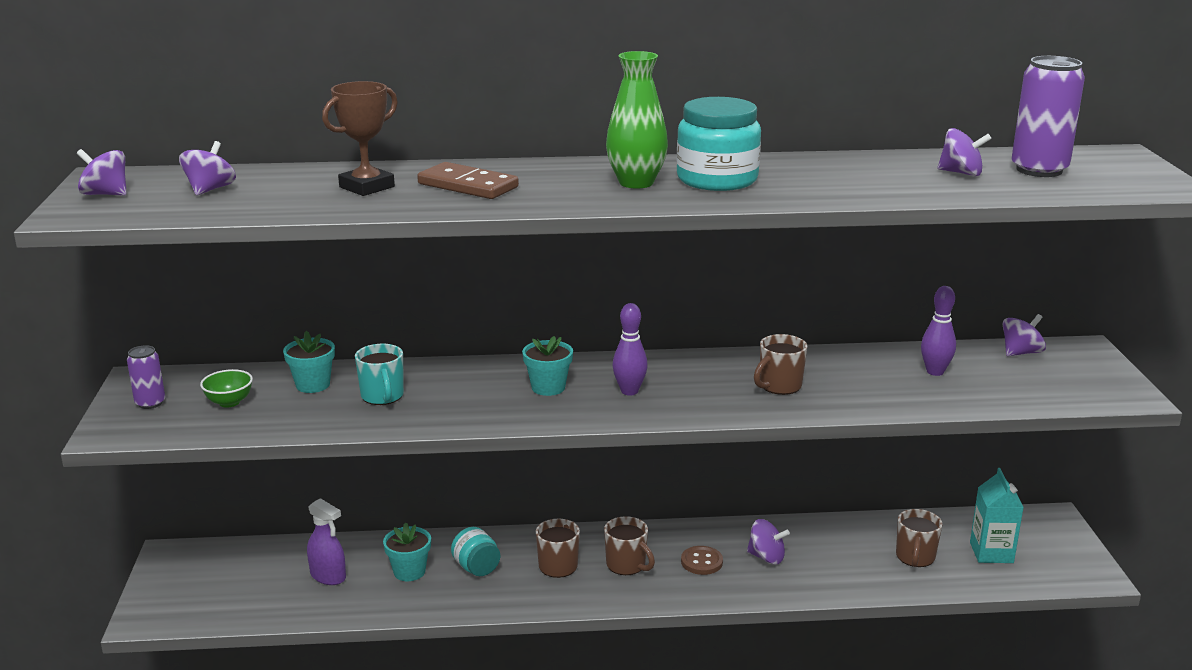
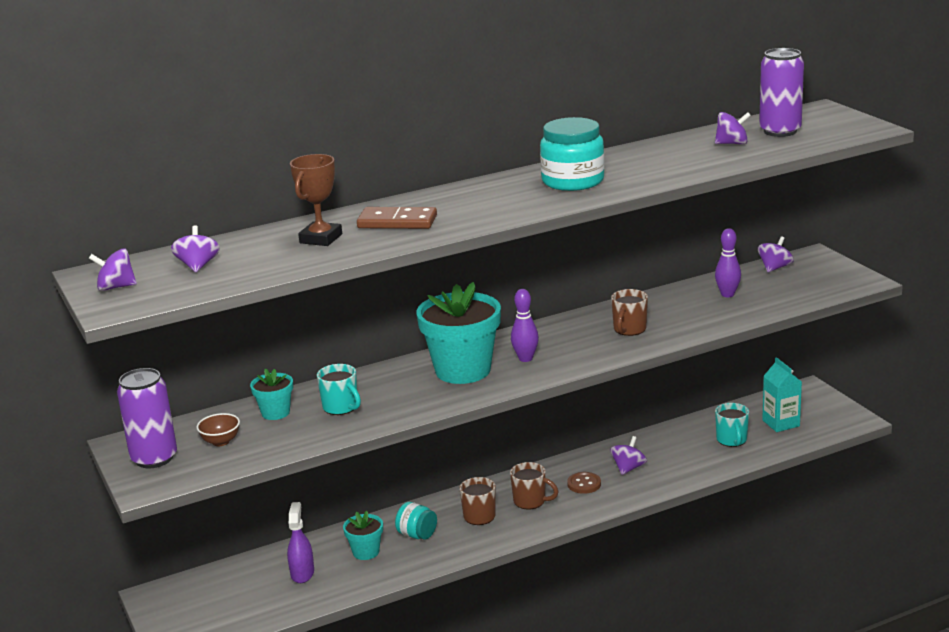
camera: 20 degrees left, 0 degrees up
purple can [127,345,165,409] -> purple can [117,368,177,468], size x1.83
green bowl [200,369,253,408] -> brown bowl [196,413,240,446]
purple spray bottle [307,498,346,585] -> purple spray bottle turned 105 degrees counterclockwise [287,502,314,583]
turquoise flower pot [522,336,573,396] -> turquoise flower pot [416,282,501,384], size x2.04
green vase [606,51,668,189] -> none
purple spinning top [747,519,790,565] -> purple spinning top turned 60 degrees counterclockwise [610,436,647,475]
brown mug [896,509,943,567] -> turquoise mug [715,403,749,447]

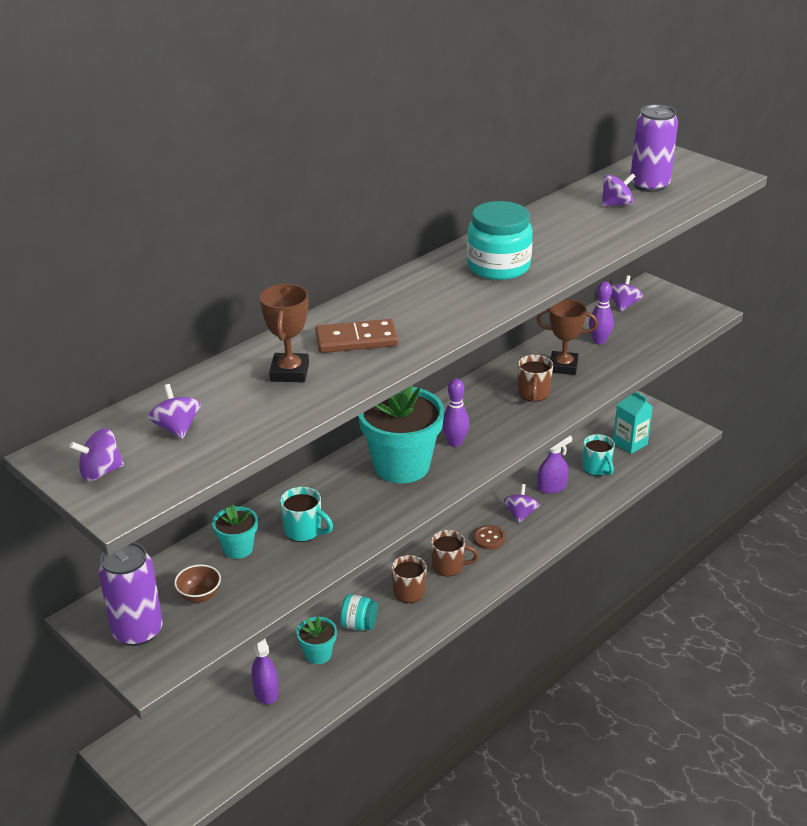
camera: 20 degrees left, 10 degrees up
none -> brown trophy [536,299,598,375]
none -> purple spray bottle [537,435,572,494]

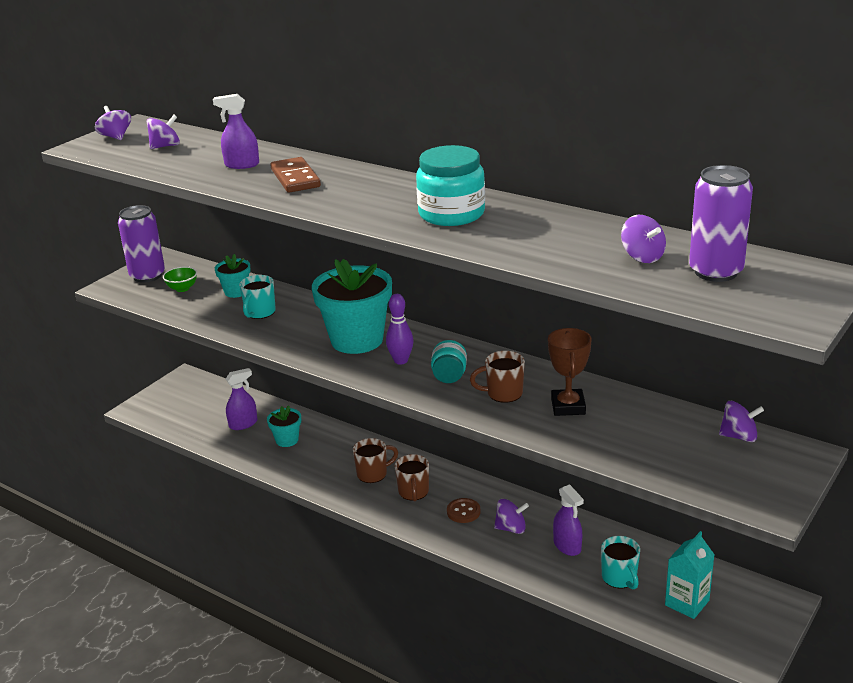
camera: 80 degrees right, 5 degrees down
brown bowl [174,564,221,603] -> green bowl [163,266,197,292]
brown trophy [259,284,309,382] -> purple spray bottle [213,94,259,169]
turquoise jar [340,594,378,631] -> turquoise jar moved to [431,340,467,383]
turquoise mug [583,434,615,476] -> turquoise mug turned 75 degrees counterclockwise [601,536,640,589]
purple bowling pin [589,281,614,345] -> none

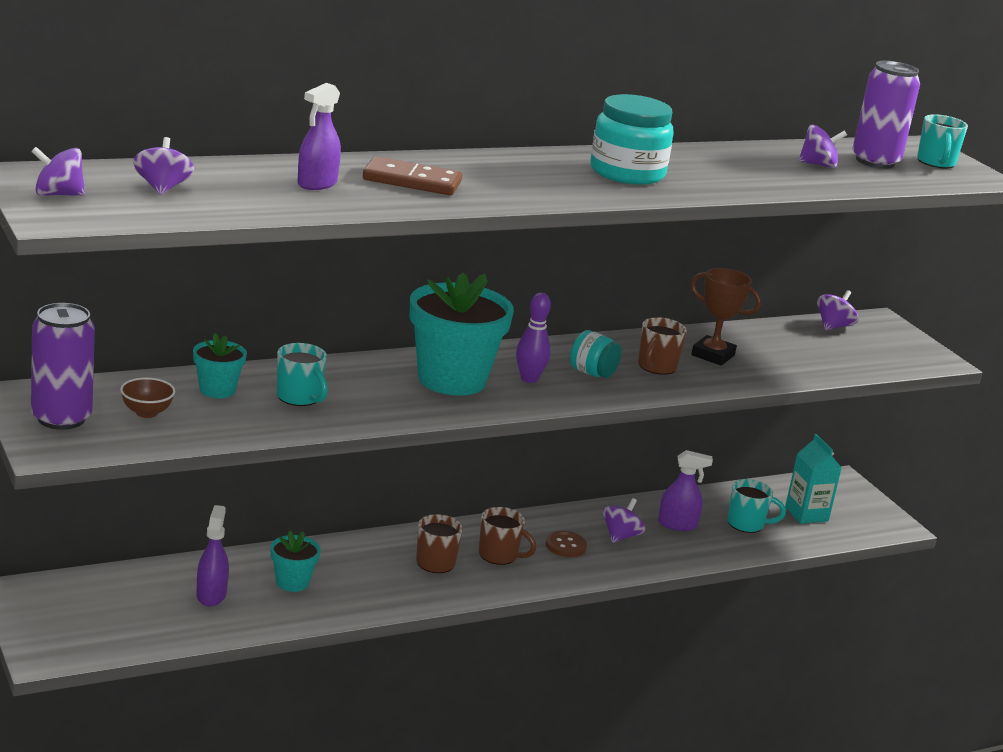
camera: 65 degrees left, 5 degrees down
green bowl [163,266,197,292] -> brown bowl [120,377,175,418]
none -> turquoise mug [917,114,968,168]

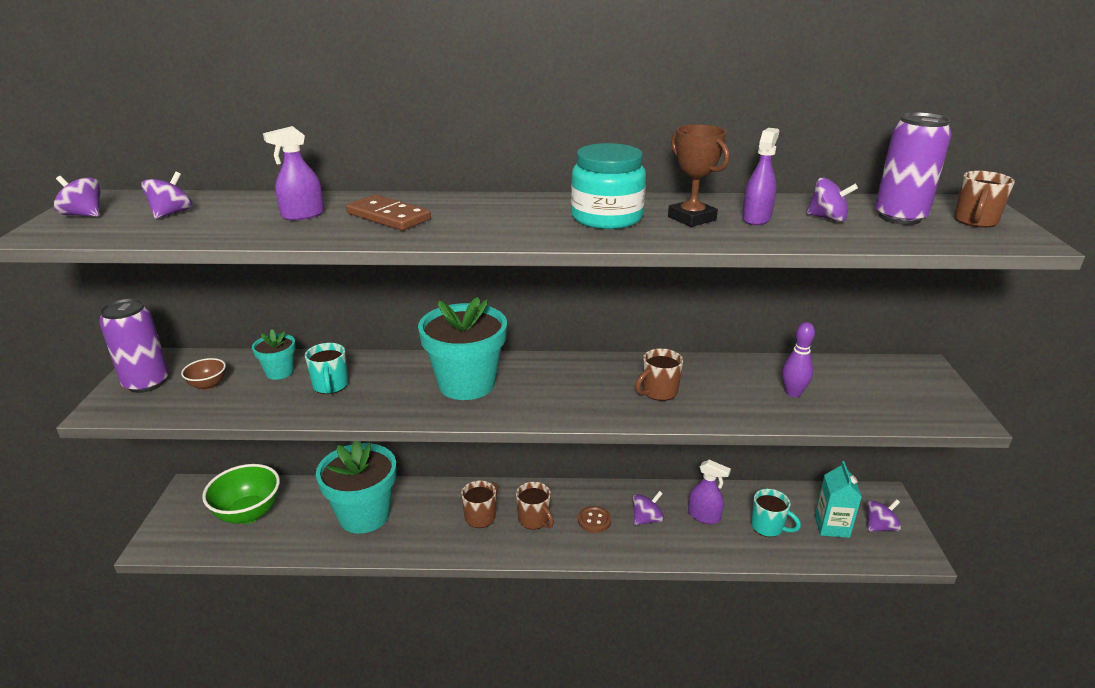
camera: 30 degrees right, 5 degrees up
purple spray bottle [196,505,229,606] -> purple spray bottle moved to [742,128,779,225]
turquoise flower pot [271,531,321,592] -> turquoise flower pot [316,441,397,534], size x2.04
purple bowling pin [516,293,551,383] -> purple bowling pin moved to [782,322,815,397]
turquoise jar [570,330,622,378] -> none
brown trophy [690,268,761,366] -> brown trophy moved to [668,124,729,227]
purple spinning top [817,290,858,330] -> purple spinning top moved to [867,499,901,532]
turquoise mug [917,114,968,168] -> brown mug [954,171,1015,228]
none -> green bowl [202,464,280,524]

